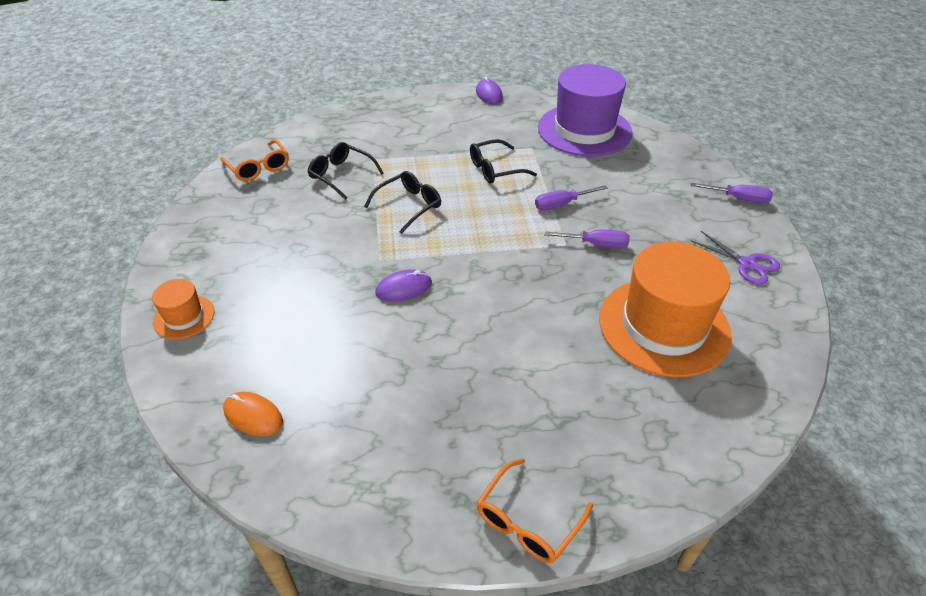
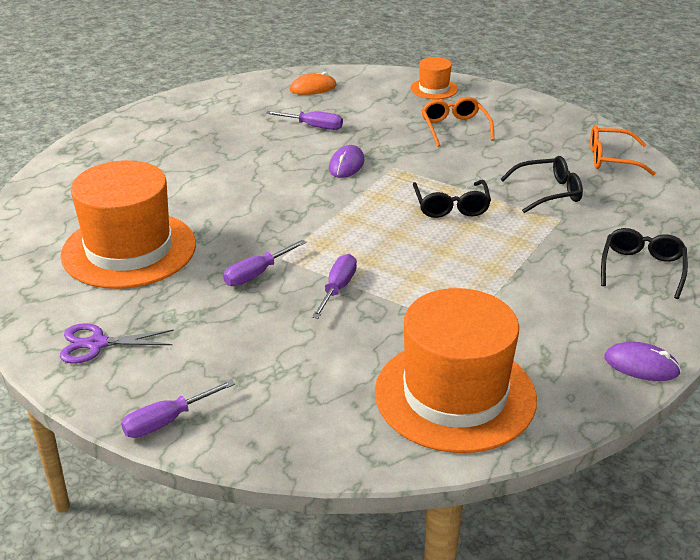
camera: 130 degrees right, 10 degrees down
black glasses [470,139,537,184] -> black glasses moved to [601,228,688,299]
orange glasses [477,458,593,563] -> orange glasses moved to [421,97,494,147]
purple hat [538,64,632,156] -> orange hat [375,288,537,453]
none -> purple screwdriver [266,111,343,130]

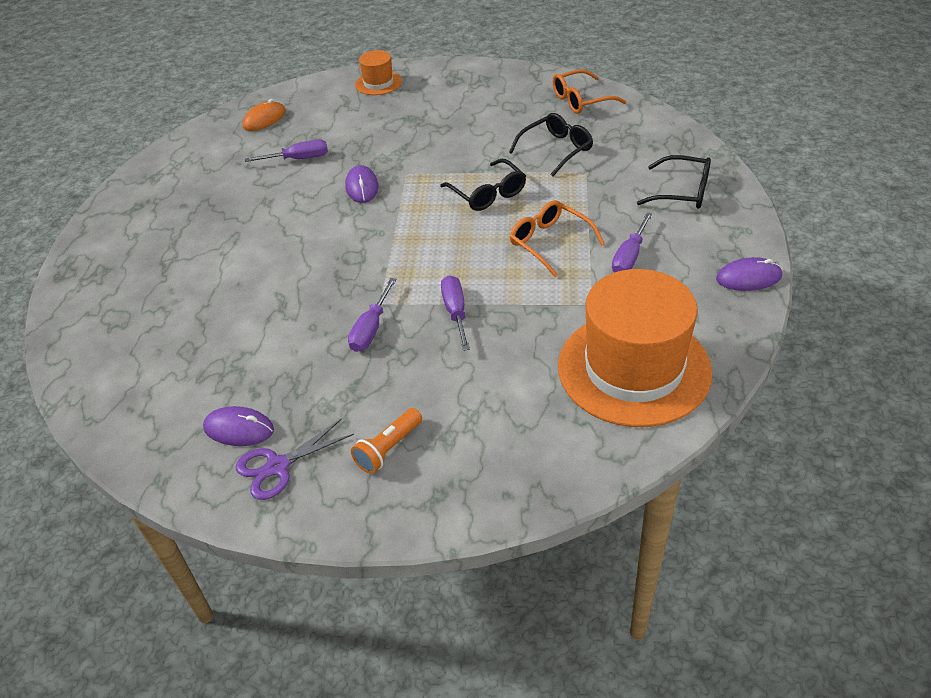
camera: 25 degrees left, 10 degrees up
orange hat [60,160,196,289] -> none
purple screwdriver [121,380,235,438] -> purple screwdriver moved to [612,212,653,273]
orange glasses [421,97,494,147] -> orange glasses moved to [510,200,605,277]
black glasses [601,228,688,299] -> black glasses turned 120 degrees clockwise [637,155,711,209]
none -> purple mouse [203,406,274,446]
none -> orange flashlight [351,408,422,474]

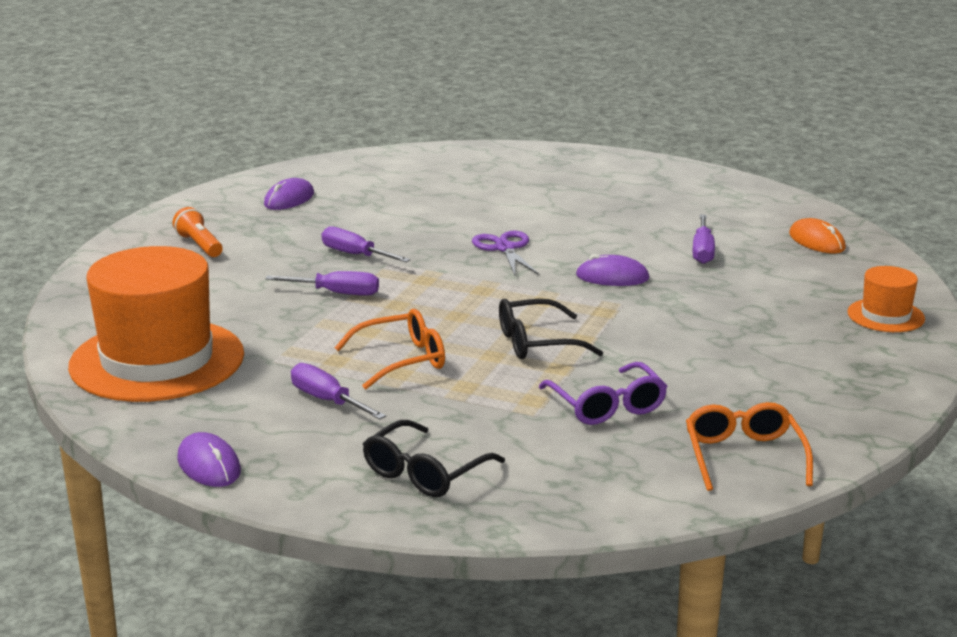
camera: 105 degrees right, 20 degrees down
purple scissors [236,418,354,500] -> purple scissors moved to [472,231,539,276]
black glasses [509,113,593,177] -> purple glasses [539,362,667,425]
purple mouse [716,257,782,291] -> purple mouse turned 45 degrees counterclockwise [177,432,241,487]

